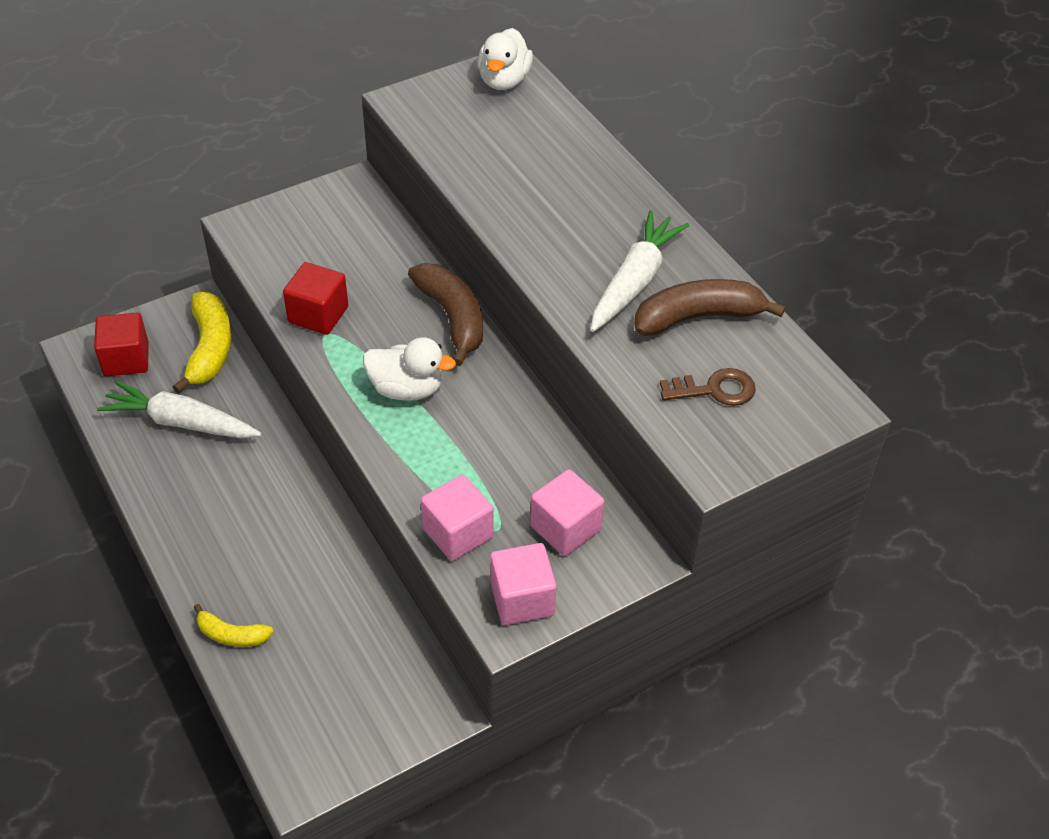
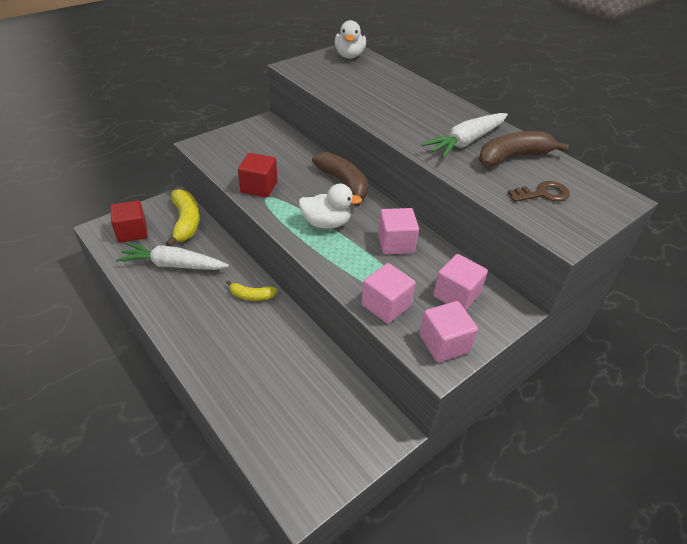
camera: 10 degrees left, 5 degrees down
yellow banana [194,604,274,647] -> yellow banana moved to [226,280,278,301]
white carrot [591,210,690,332] -> white carrot turned 150 degrees counterclockwise [422,113,508,158]
none -> pink cube [378,208,419,254]

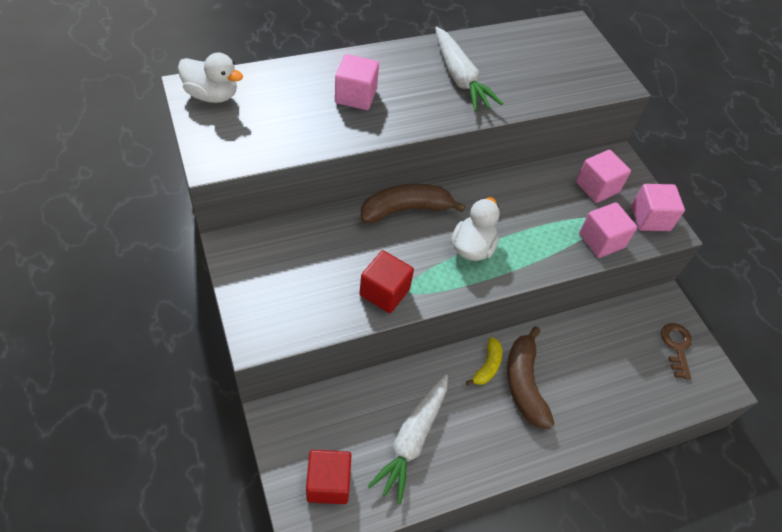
camera: 75 degrees left, 10 degrees up
yellow banana [166,189,200,246] -> none
pink cube [378,208,419,254] -> pink cube moved to [335,54,379,110]
brown banana [479,131,569,167] -> brown banana moved to [507,326,555,429]
brown key [507,181,570,202] -> brown key moved to [661,323,692,379]

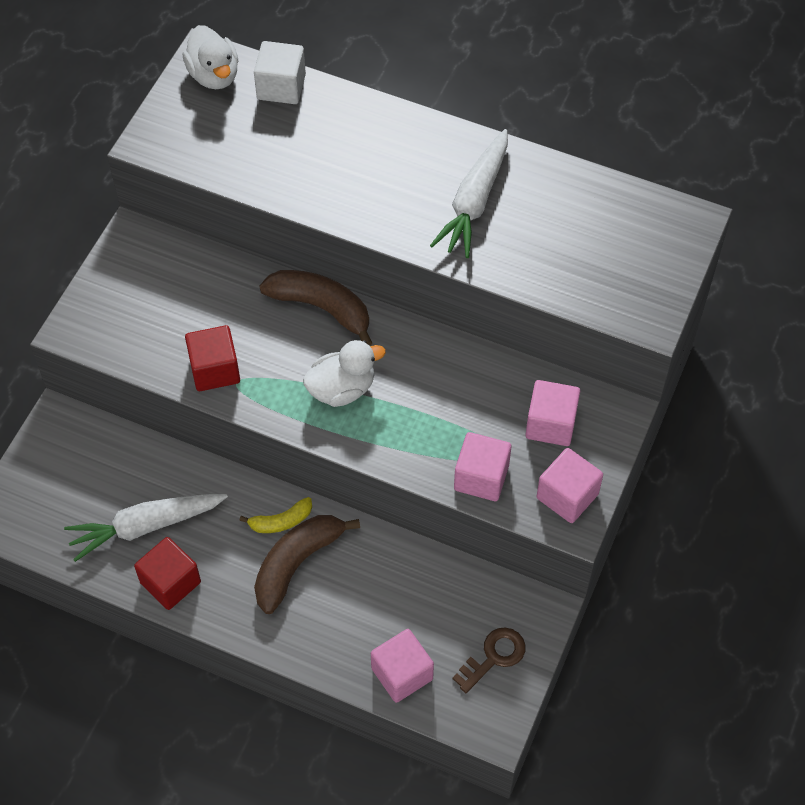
camera: 50 degrees right, 5 degrees up
red cube [306,450,352,504] -> red cube moved to [134,537,201,610]
pink cube [335,54,379,110] -> pink cube moved to [371,629,434,703]
none -> white cube [254,41,306,104]

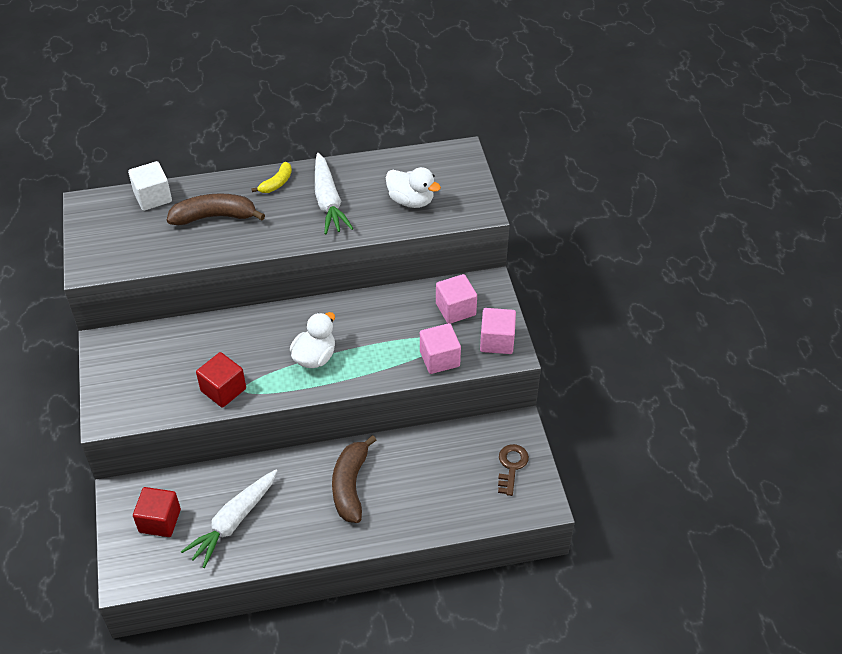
camera: 35 degrees left, 10 degrees down
red cube [134,537,201,610] -> red cube moved to [133,487,181,537]
white duck [183,25,238,89] -> white duck moved to [386,167,441,208]
yellow banana [239,497,312,533] -> yellow banana moved to [251,162,292,193]
brown banana [259,270,372,346] -> brown banana moved to [167,193,265,225]
pink cube [371,629,434,703] -> none

